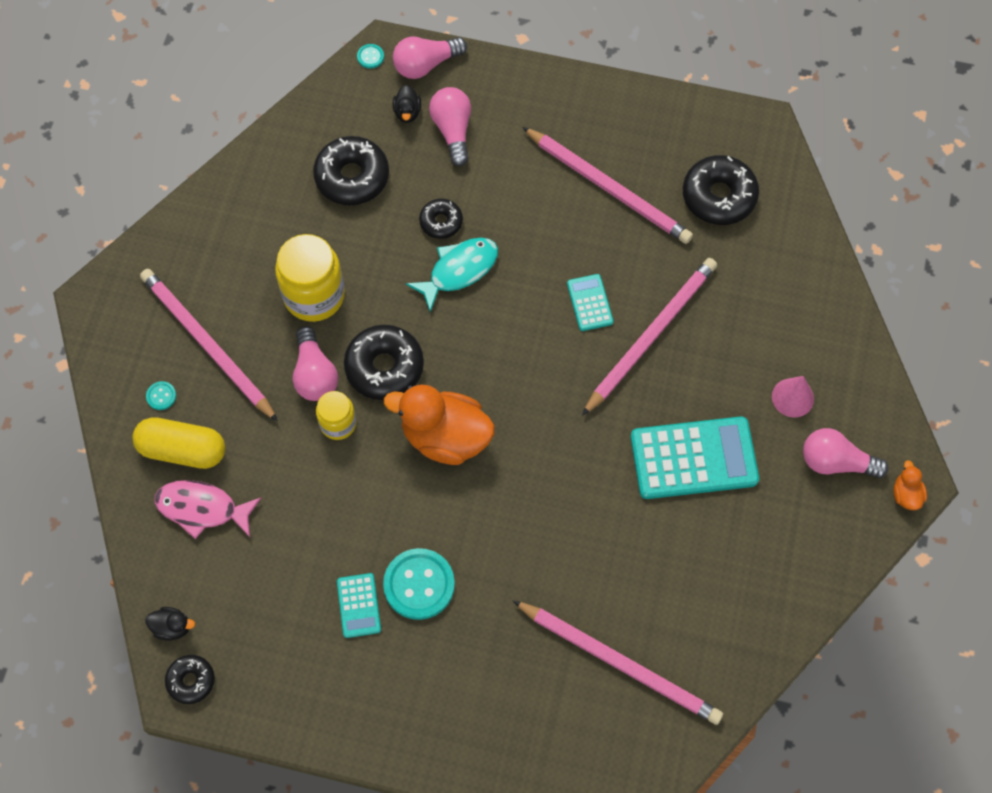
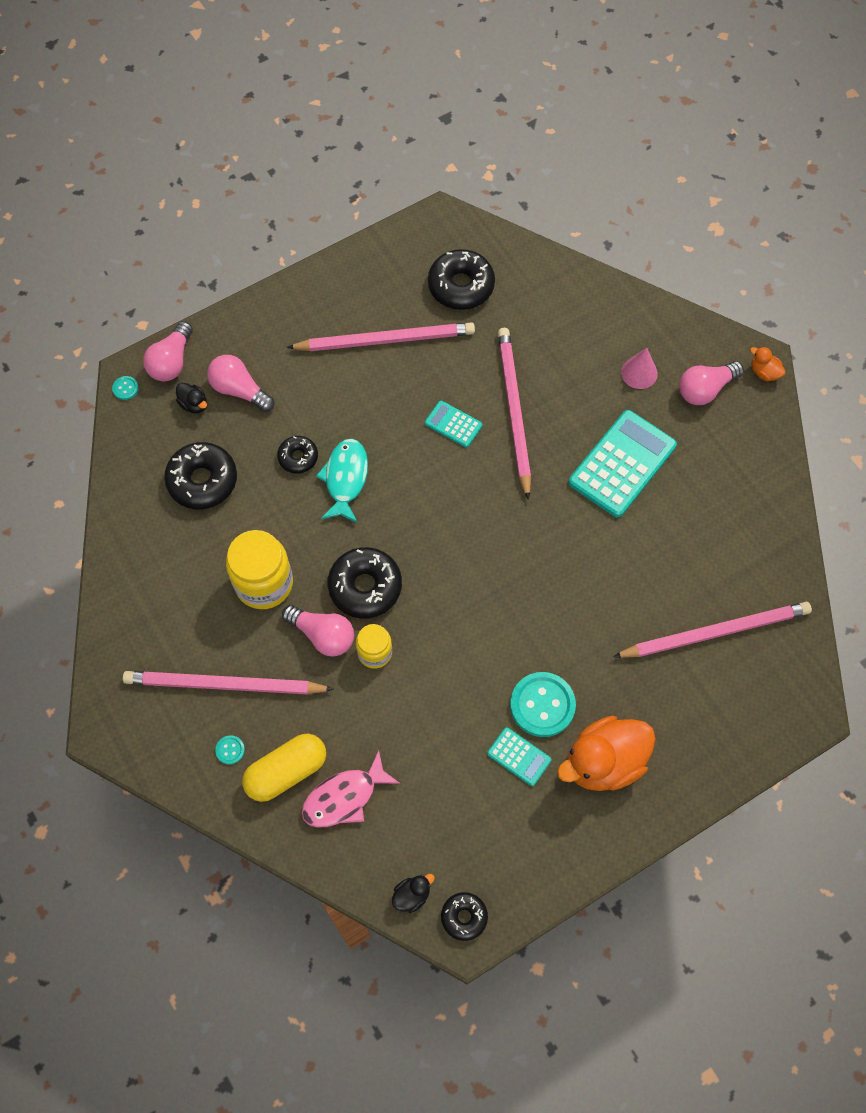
camera: 45 degrees left, 0 degrees up
orange duck [384,384,495,465] -> orange duck moved to [557,716,656,791]

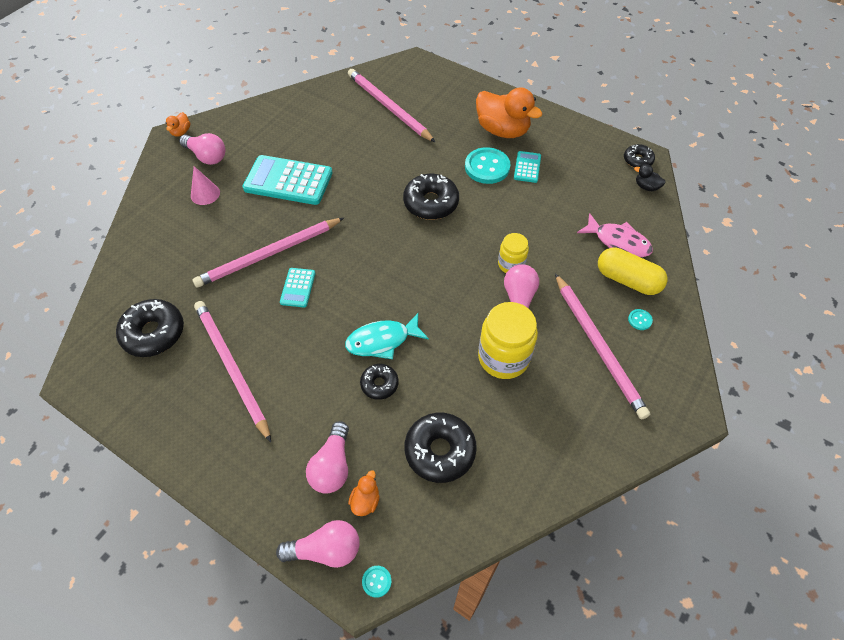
camera: 115 degrees left, 10 degrees down
black duck [176,383,207,413] -> orange duck [348,470,379,516]
black donut [327,547,402,619] -> black donut moved to [403,174,459,220]

